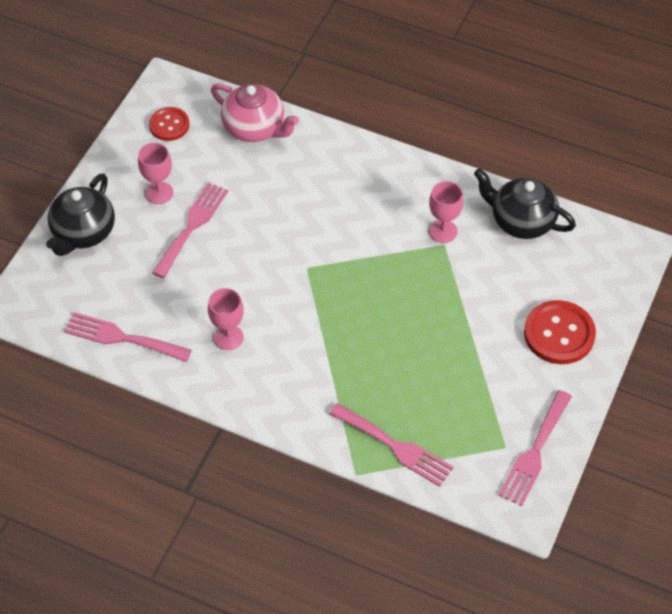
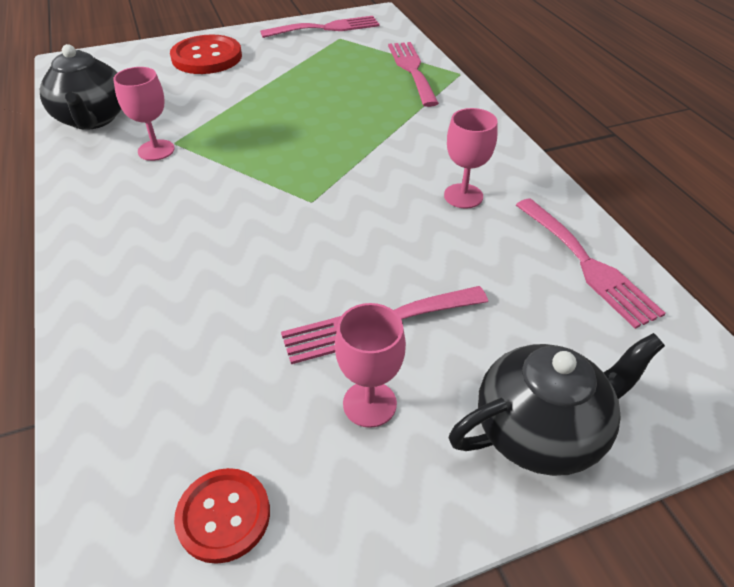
camera: 135 degrees left, 10 degrees down
pink teapot [211,83,299,142] -> none

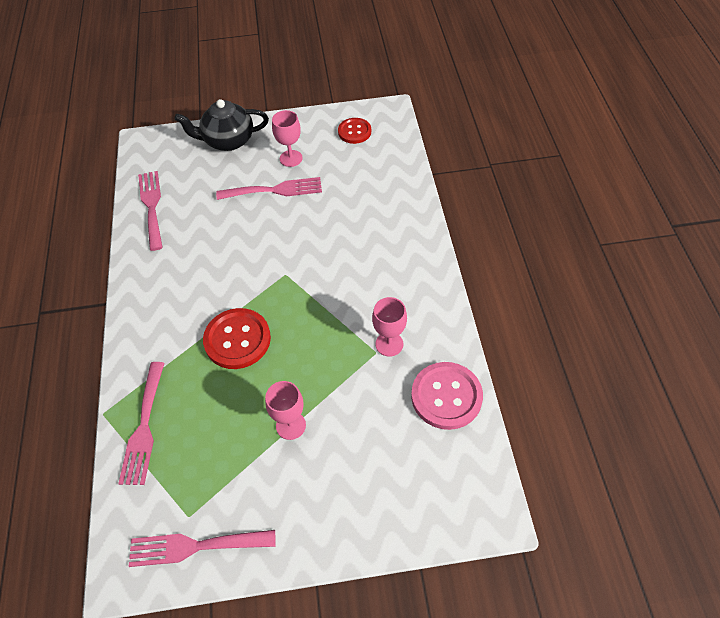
camera: 165 degrees left, 10 degrees up
black teapot [40,44,121,130] -> pink button [411,362,483,430]
red button [170,34,242,74] -> red button moved to [203,308,271,369]
pink goblet [444,108,498,209] -> pink goblet moved to [265,381,306,440]

